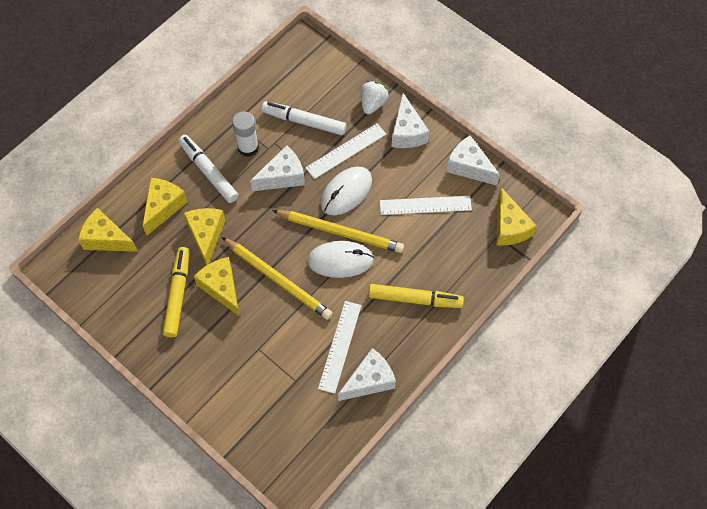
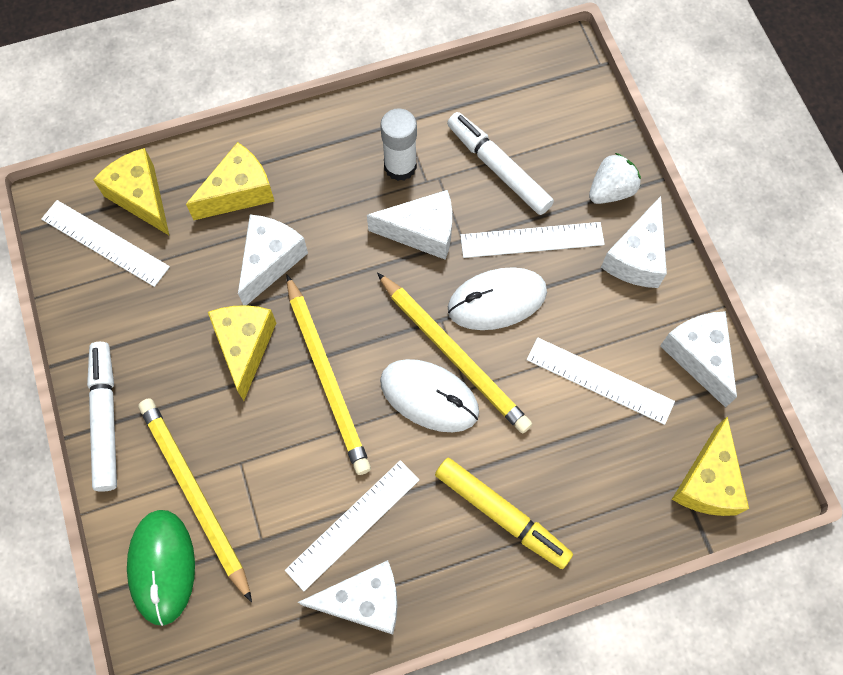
camera: 30 degrees right, 5 degrees up
yellow marker [163,247,190,337] -> none
white marker [178,135,239,203] -> white marker moved to [87,342,117,492]
yellow cheese [184,208,225,265] -> white cheese [238,214,308,305]
none -> white ruler [41,200,170,287]
none -> green mouse [127,510,195,626]
none -> yellow pencil [138,398,252,602]

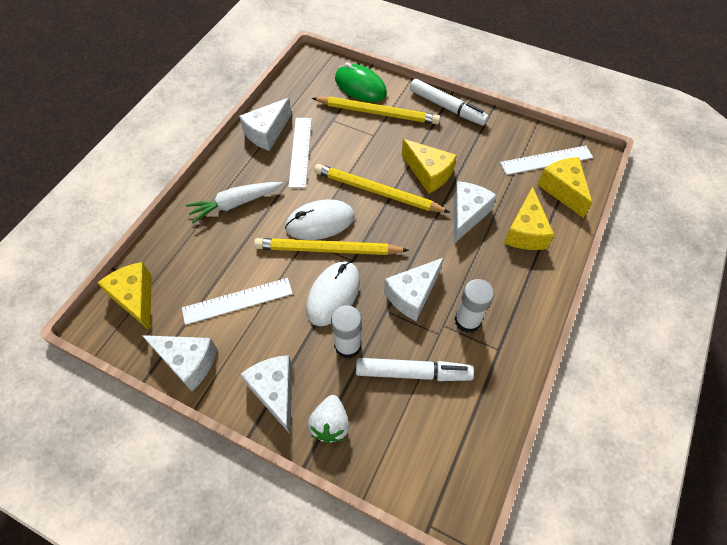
camera: 135 degrees right, 10 degrees down
yellow cheese [93,148,170,236] -> yellow cheese turned 120 degrees counterclockwise [537,157,592,218]
white cheese [238,214,308,305] -> white cheese turned 135 degrees counterclockwise [453,181,497,244]
yellow marker [435,458,573,569] -> white carrot [186,182,283,223]
white ruler [460,222,605,258] -> white glue stick [331,305,362,358]

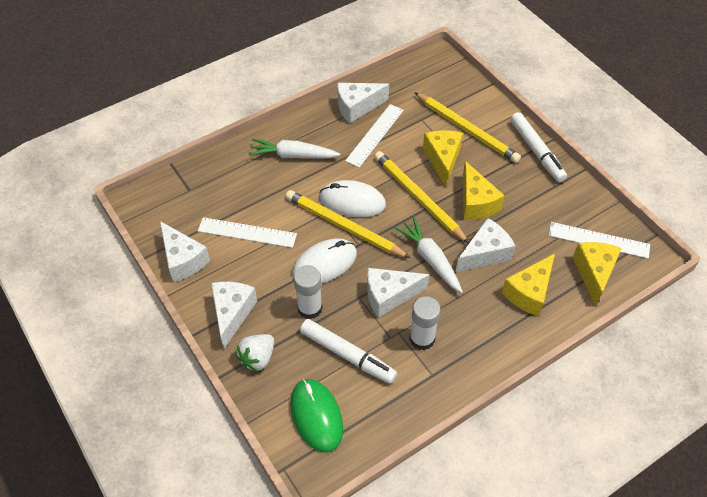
camera: 30 degrees right, 5 degrees down
yellow cheese [97,262,152,331] -> yellow cheese moved to [423,130,463,187]
green mouse [335,63,387,102] -> green mouse moved to [291,379,343,453]
none -> white carrot [395,217,463,293]

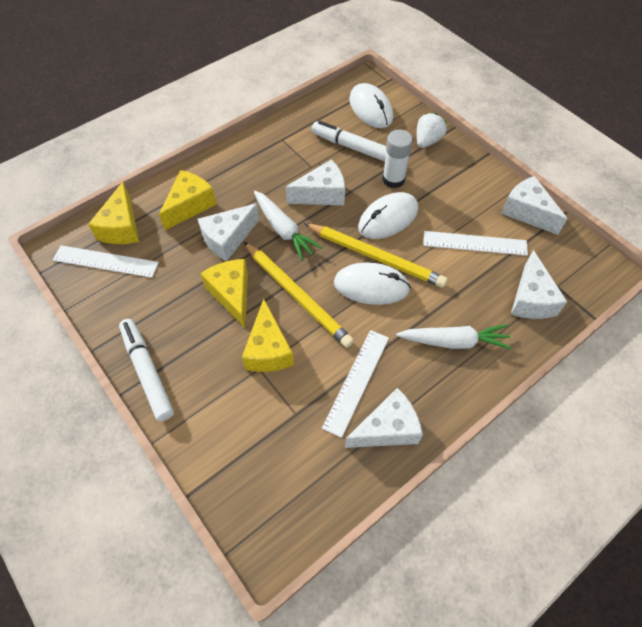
camera: 175 degrees right, 5 degrees up
white cheese [211,282,257,349] -> white cheese moved to [511,250,567,319]
green mouse [291,379,343,453] -> white mouse [349,83,393,128]
white glue stick [410,296,441,350] -> none
yellow pencil [414,92,521,163] -> none

